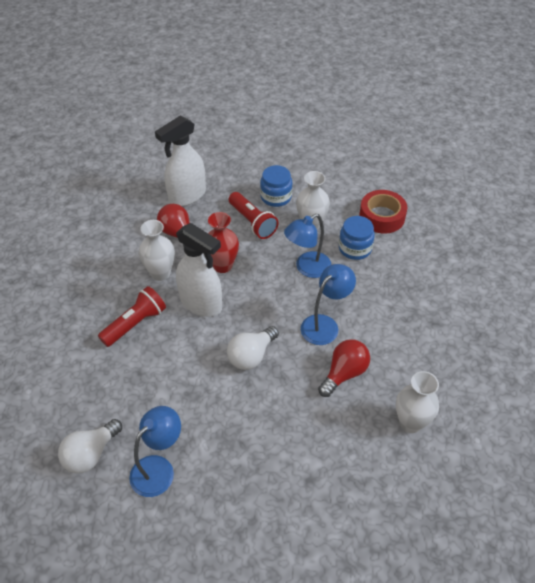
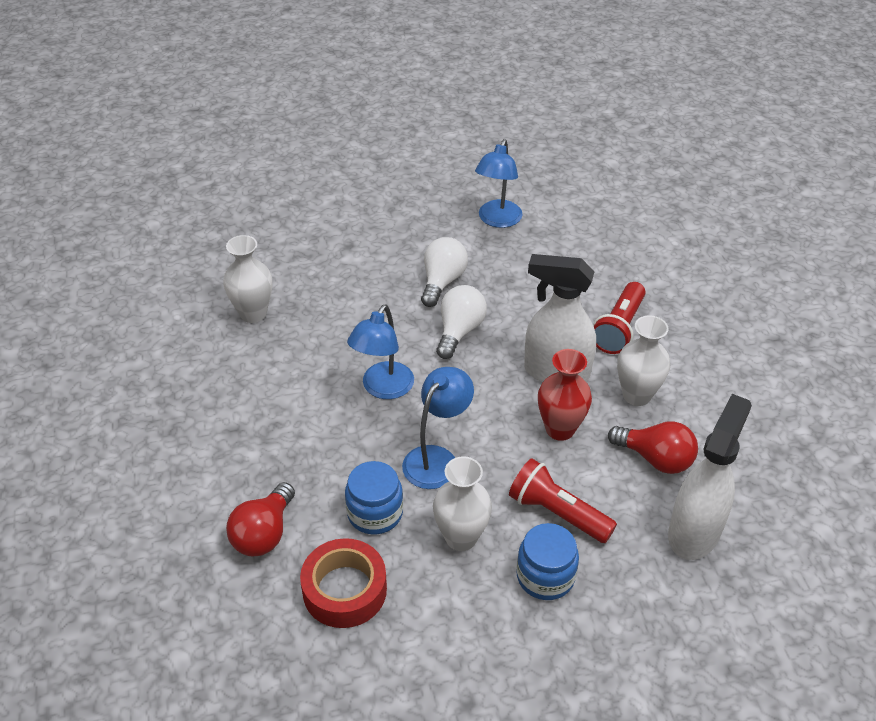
camera: 160 degrees right, 5 degrees down
white light bulb [58,419,122,473] -> white light bulb moved to [421,237,468,307]
red light bulb [318,339,370,397] -> red light bulb moved to [226,482,295,556]

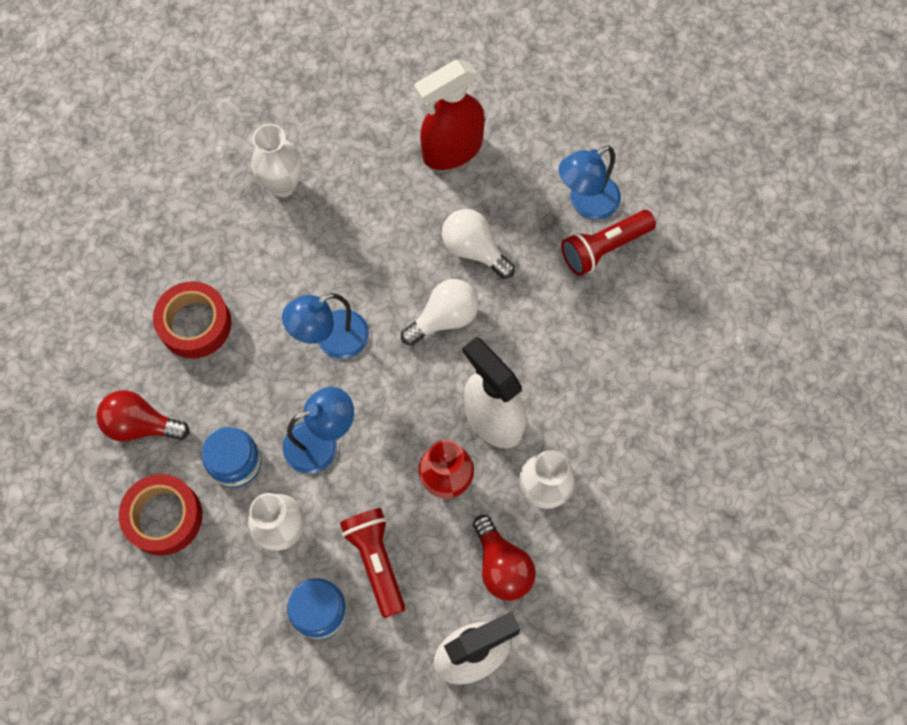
camera: 35 degrees right, 25 degrees up
red light bulb [226,482,295,556] -> red light bulb turned 45 degrees clockwise [96,390,190,442]
white light bulb [421,237,468,307] -> white light bulb turned 105 degrees counterclockwise [442,209,515,279]
red flashlight [593,282,646,354] -> red flashlight moved to [561,210,656,276]
none -> red tape [153,281,231,359]
none -> red spray bottle [414,60,485,170]

